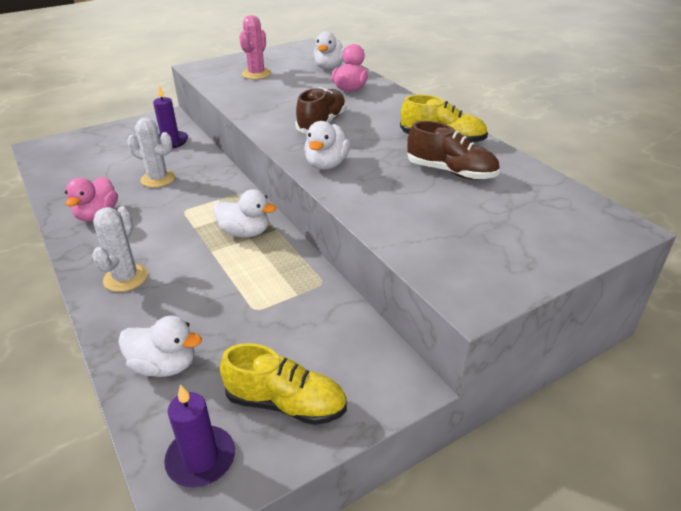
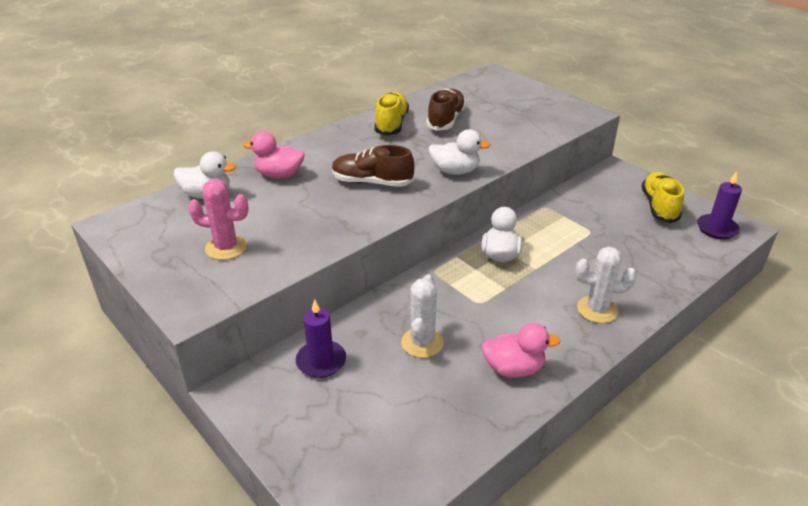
camera: 100 degrees left, 0 degrees up
white duck [118,316,202,377] -> none

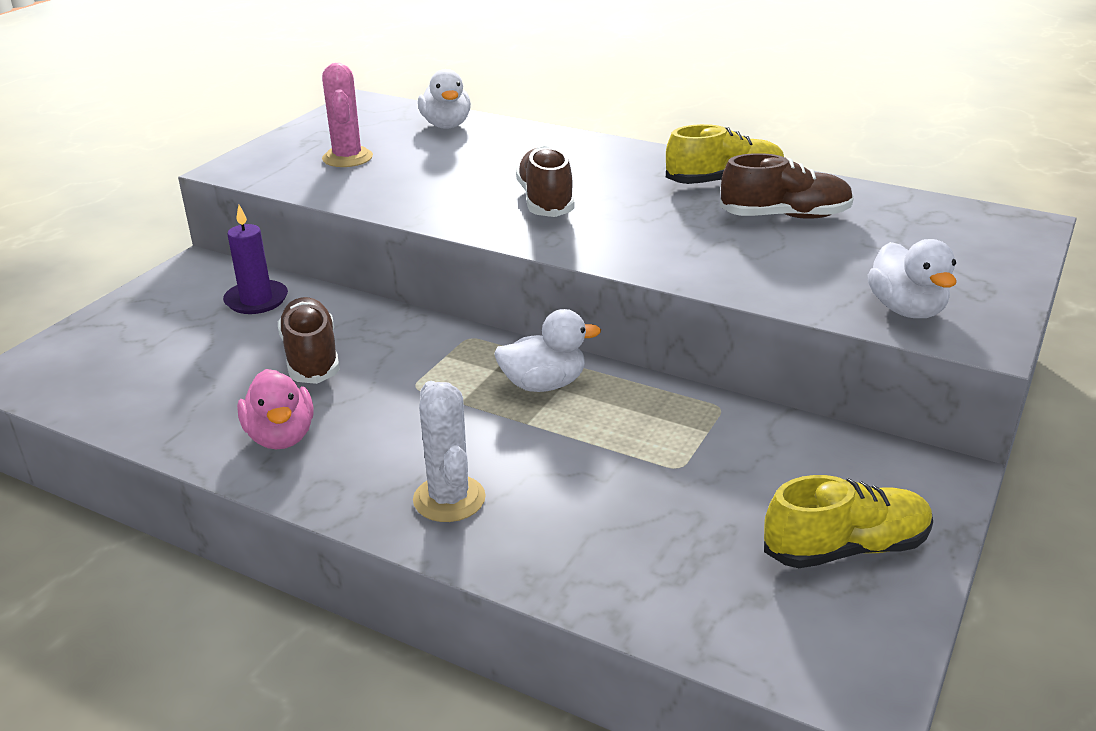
camera: 70 degrees right, 5 degrees down
pink duck [243,131,304,178] -> none
white cactus [401,274,444,358] -> brown shoe [278,297,340,384]
white duck [428,129,491,175] -> white duck moved to [867,239,957,318]
purple candle [697,171,742,239] -> none

